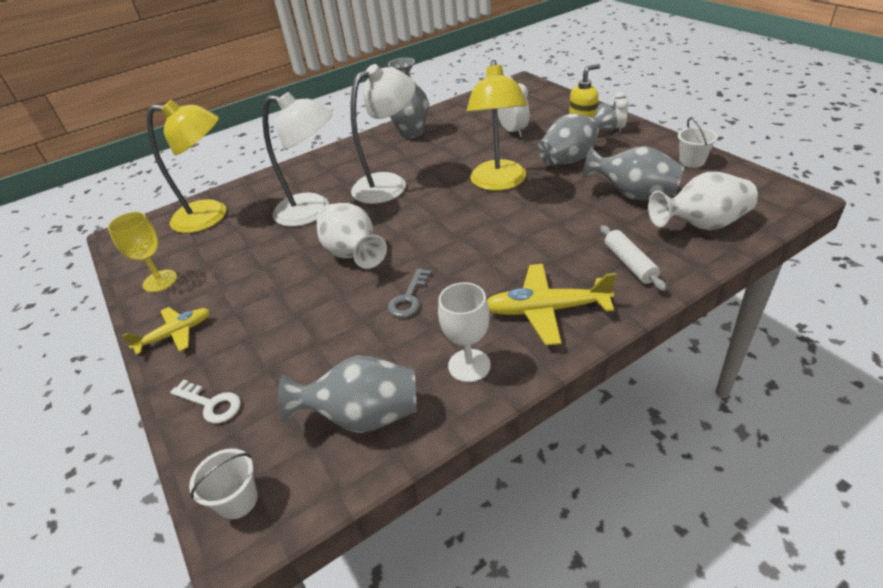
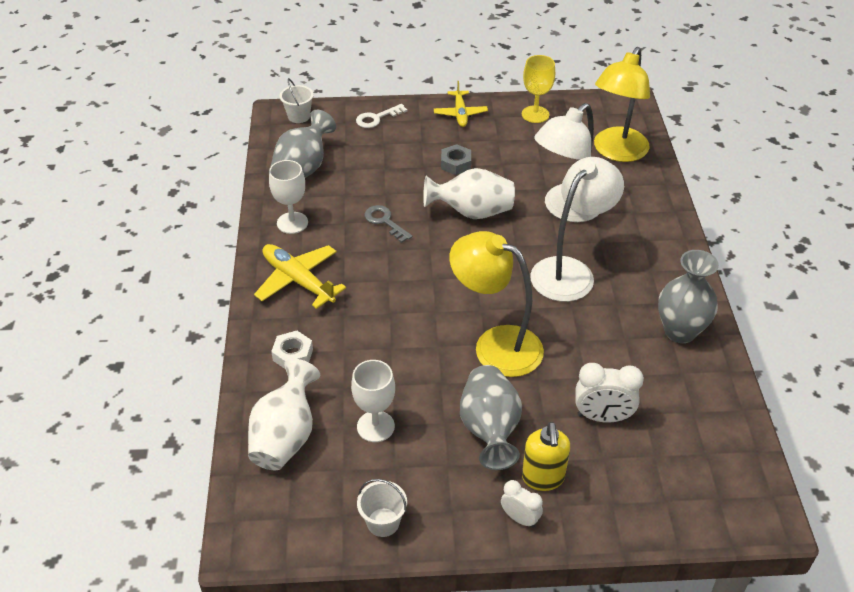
camera: 115 degrees right, 5 degrees up
white lamp [351,64,416,204] -> white lamp turned 135 degrees counterclockwise [530,157,624,302]
yellow plane [487,264,616,345] -> yellow plane turned 75 degrees counterclockwise [254,244,346,309]
grey vase [583,146,684,200] -> white goblet [351,360,395,442]
white rolling pin [600,225,667,291] -> white nut [271,331,313,369]
none -> grey nut [441,144,471,175]

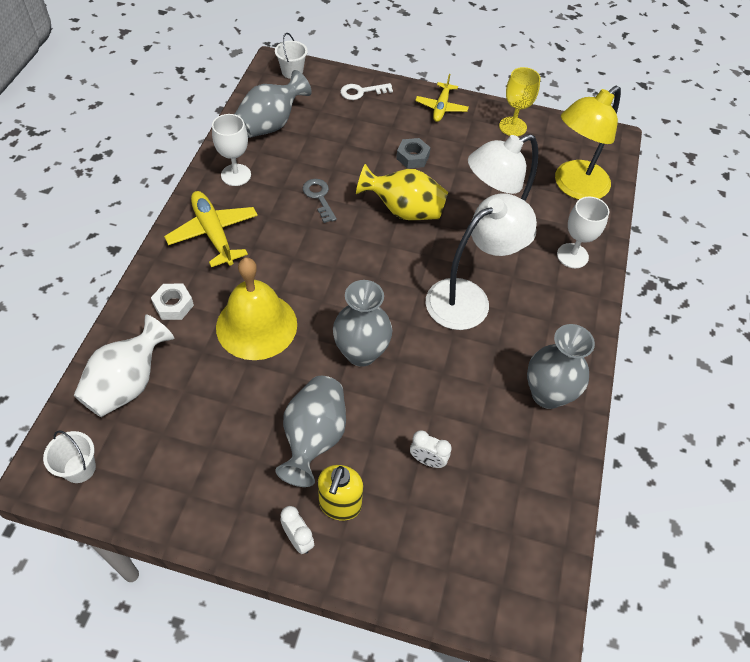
camera: 15 degrees right, 10 degrees up
white goblet [351,360,395,442] -> white goblet moved to [557,197,609,268]
white bucket [357,479,407,537] -> white bucket moved to [43,430,96,483]
white vase [423,168,515,219] -> yellow vase [356,164,448,220]
yellow lamp [449,231,544,377] -> grey vase [333,280,392,367]
white clock [576,363,644,423] -> white clock [410,430,452,468], size x0.63
none -> yellow bell [216,258,297,360]

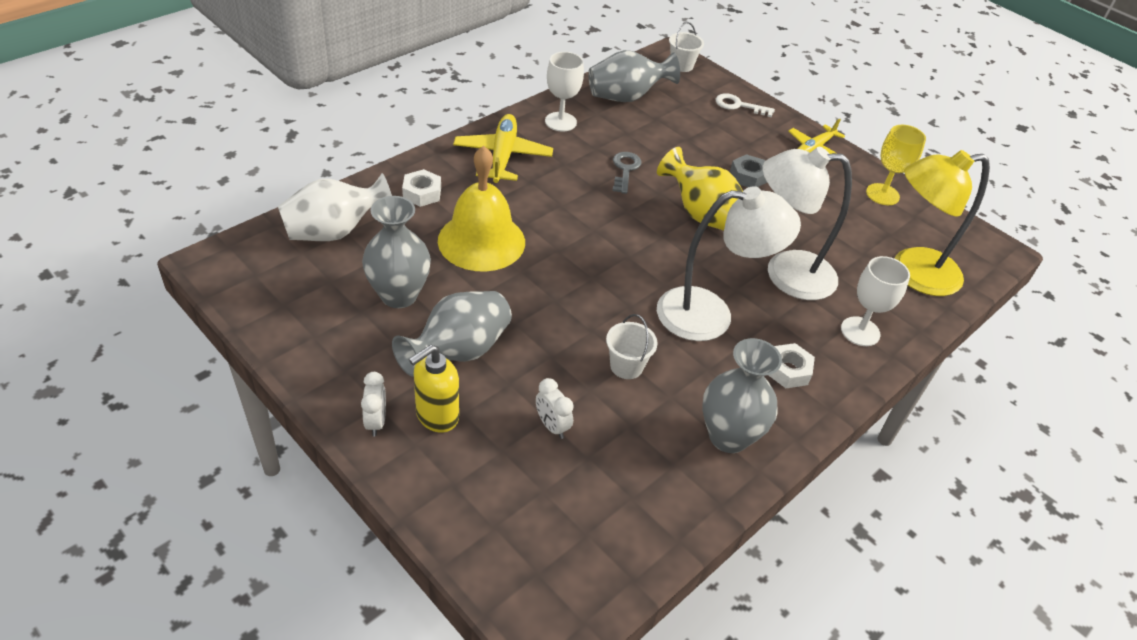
camera: 30 degrees right, 10 degrees down
white bucket [43,430,96,483] -> white bucket moved to [606,314,658,379]
grey vase [333,280,392,367] -> grey vase moved to [362,196,431,308]
none -> white nut [768,343,815,388]

